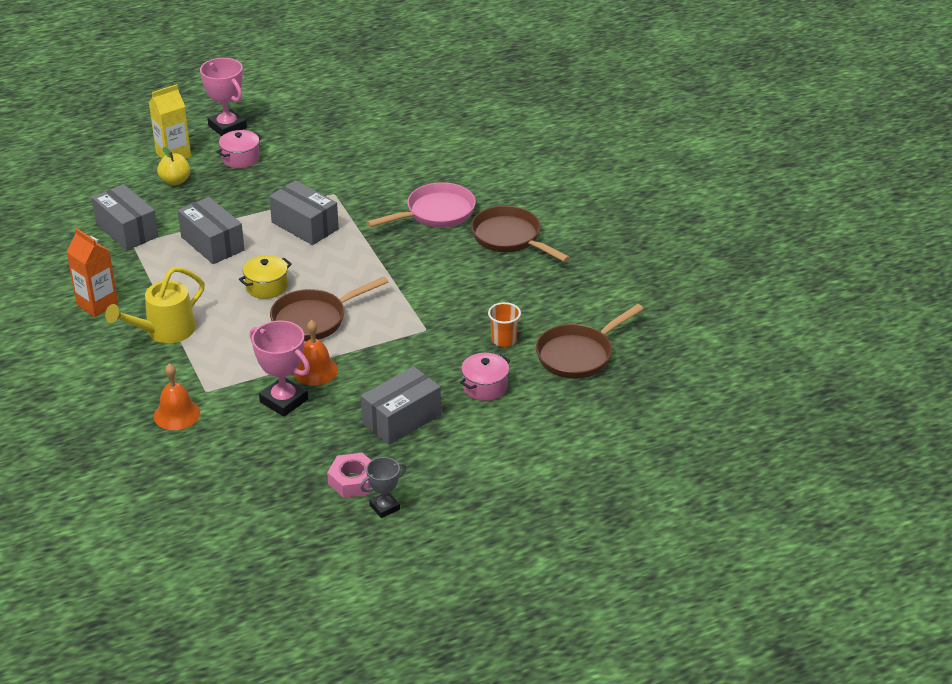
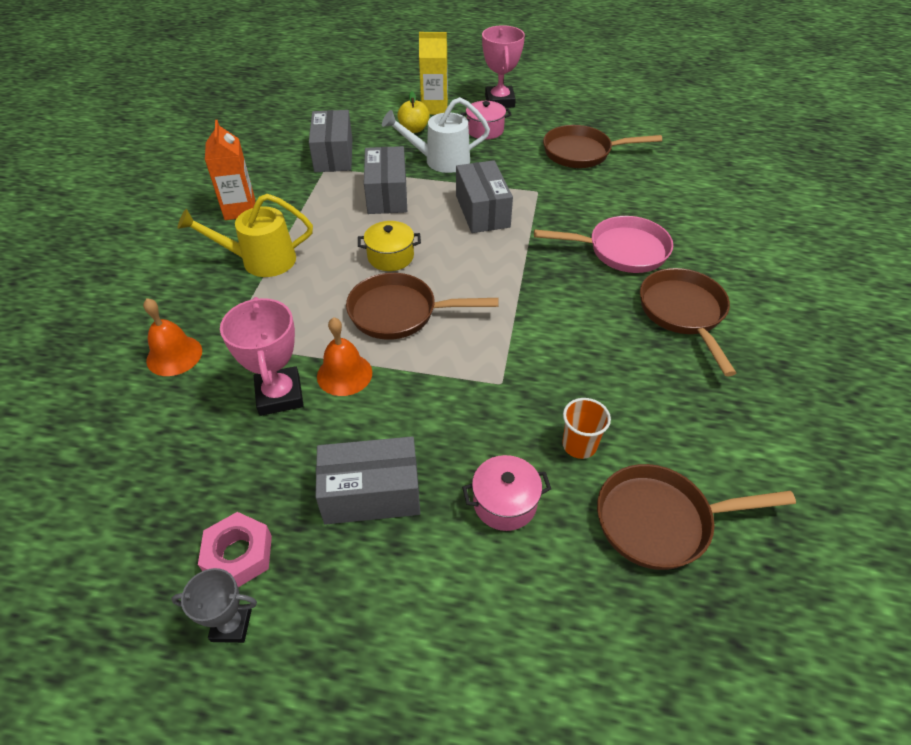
camera: 35 degrees right, 10 degrees up
none -> white watering can [382,97,490,173]
none -> brown pan [543,125,662,168]

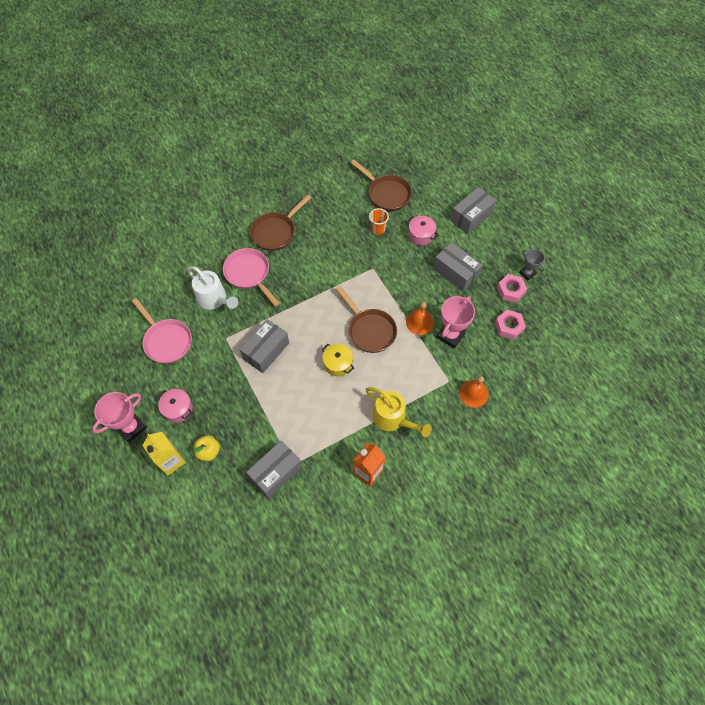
camera: 130 degrees left, 15 degrees up
grey box [364,146,407,214] -> grey box moved to [450,187,496,234]
white watering can [382,97,490,173] -> white watering can moved to [187,266,238,310]
brown pan [543,125,662,168] -> pink pan [131,298,192,364]
none -> pink nut [495,310,526,340]

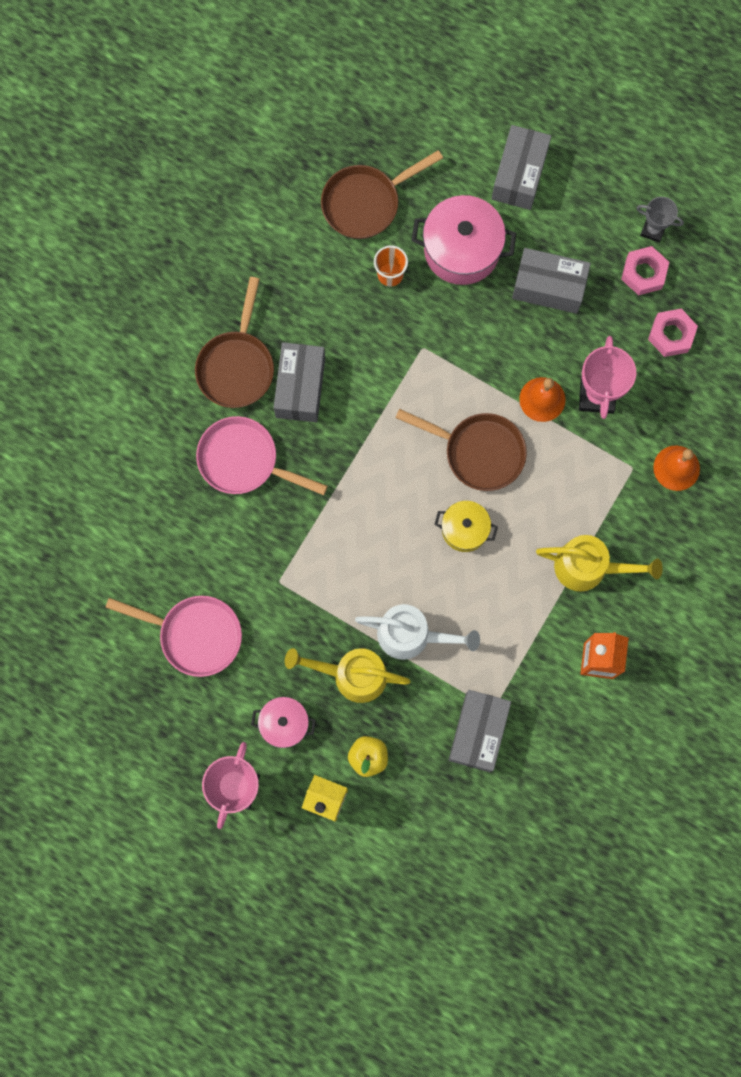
camera: 30 degrees left, 15 degrees up
white watering can [187,266,238,310] -> white watering can moved to [355,604,480,660]
grey box [239,319,289,373] -> grey box moved to [273,342,325,422]
brown pan [351,160,412,211] -> brown pan turned 135 degrees clockwise [321,150,443,239]
pink pot [406,216,439,245] -> pink pot [411,195,517,285], size x1.70
none -> yellow watering can [285,648,410,703]

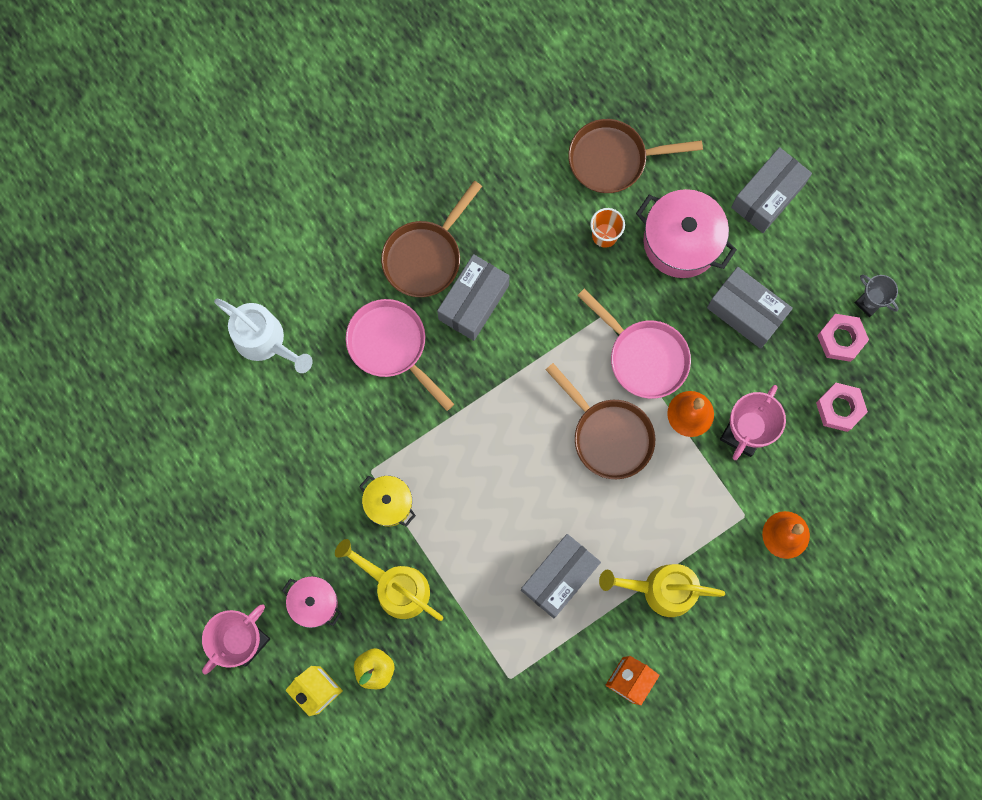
camera: 25 degrees right, 0 degrees up
pink pan [105,596,242,677] -> pink pan moved to [577,288,691,399]
white watering can [355,604,480,660] -> white watering can moved to [214,299,313,373]
yellow pot [434,501,498,552] -> yellow pot moved to [359,476,416,527]
grey box [449,690,511,772] -> grey box moved to [521,534,601,618]
yellow watering can [536,535,663,592] -> yellow watering can turned 150 degrees clockwise [599,564,725,617]

